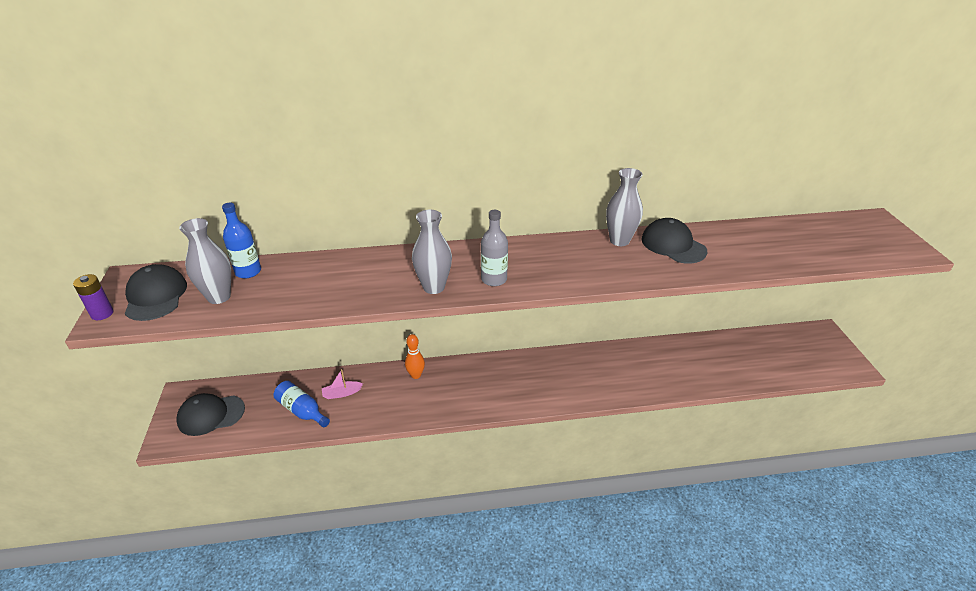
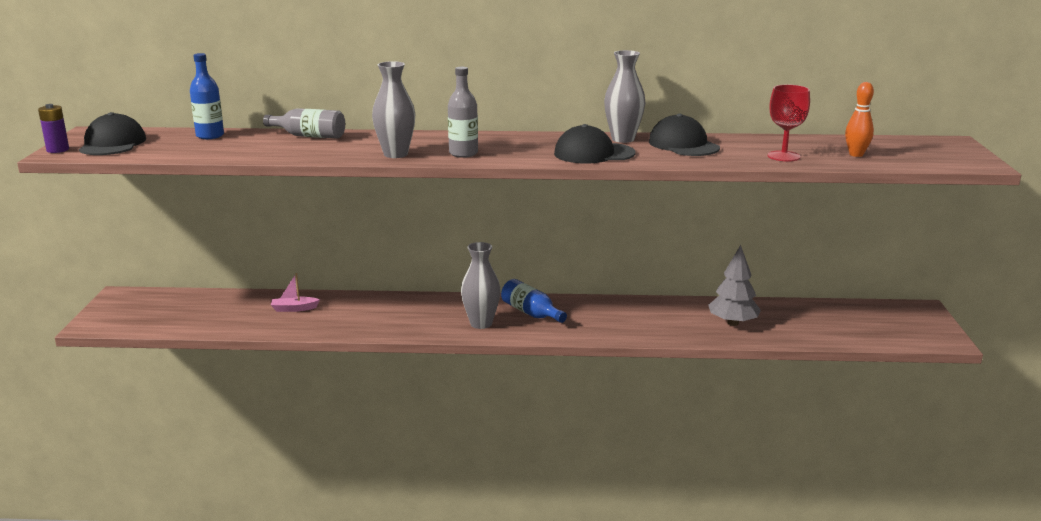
camera: 10 degrees right, 15 degrees down
black cap [177,393,245,436] -> black cap moved to [554,124,636,164]
grey vase [179,218,231,304] -> grey vase moved to [461,242,501,329]
blue bottle [274,381,330,427] -> blue bottle moved to [501,279,567,323]
orange bowling pin [405,334,425,379] -> orange bowling pin moved to [845,82,874,157]
none -> grey bottle [263,108,345,139]
none -> grey tree [709,245,761,326]
none -> red goblet [767,85,810,162]

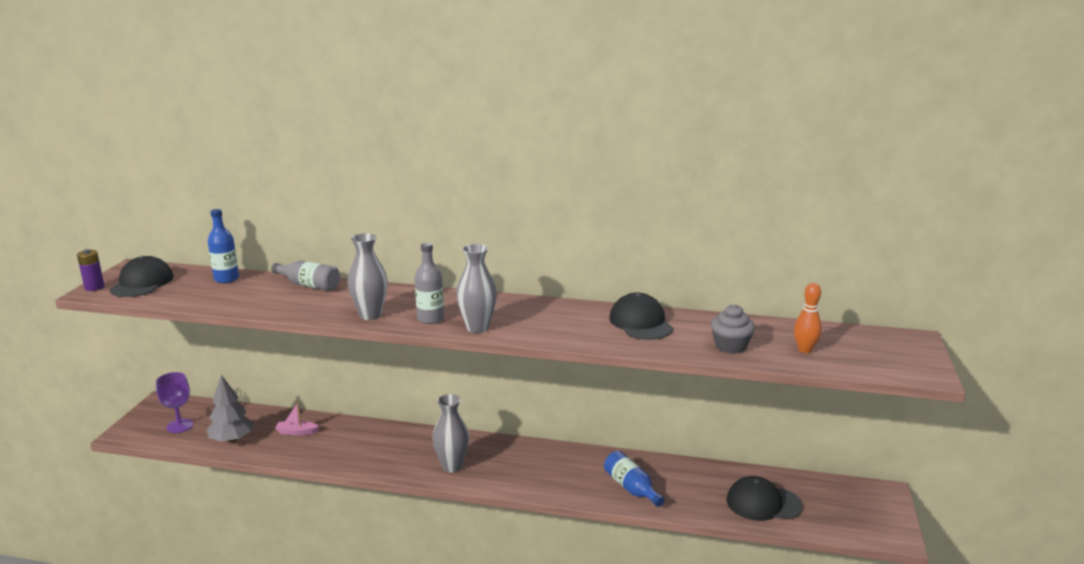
camera: 10 degrees right, 0 degrees up
blue bottle [501,279,567,323] -> blue bottle moved to [604,451,665,507]
black cap [554,124,636,164] -> black cap moved to [727,476,802,521]
grey vase [604,50,645,143] -> grey vase moved to [456,244,497,333]
grey tree [709,245,761,326] -> grey tree moved to [206,375,254,443]
red goblet [767,85,810,162] -> grey cupcake [711,304,755,354]
none -> purple goblet [156,372,193,433]

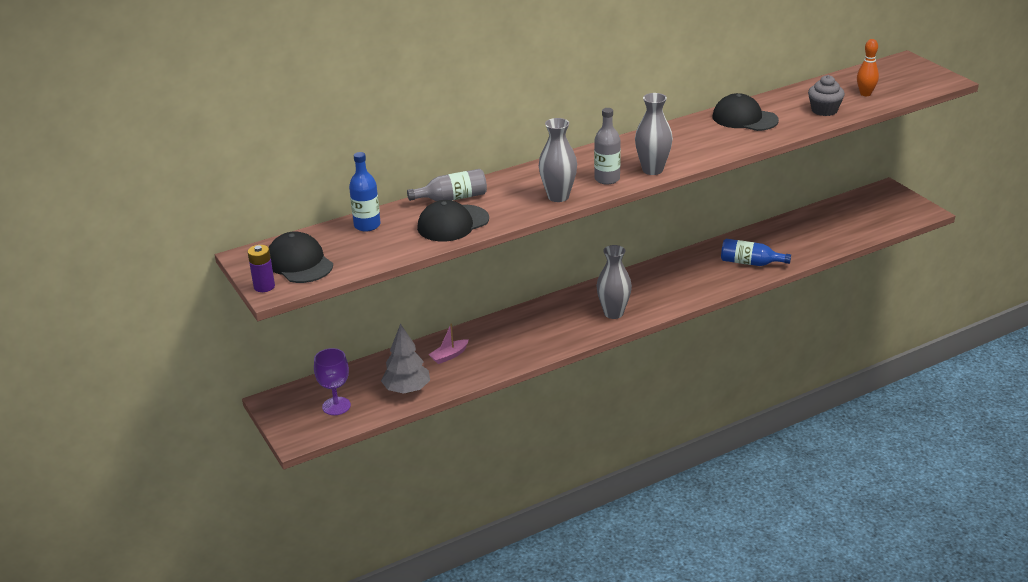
camera: 40 degrees left, 10 degrees up
black cap [727,476,802,521] -> black cap moved to [417,200,489,242]

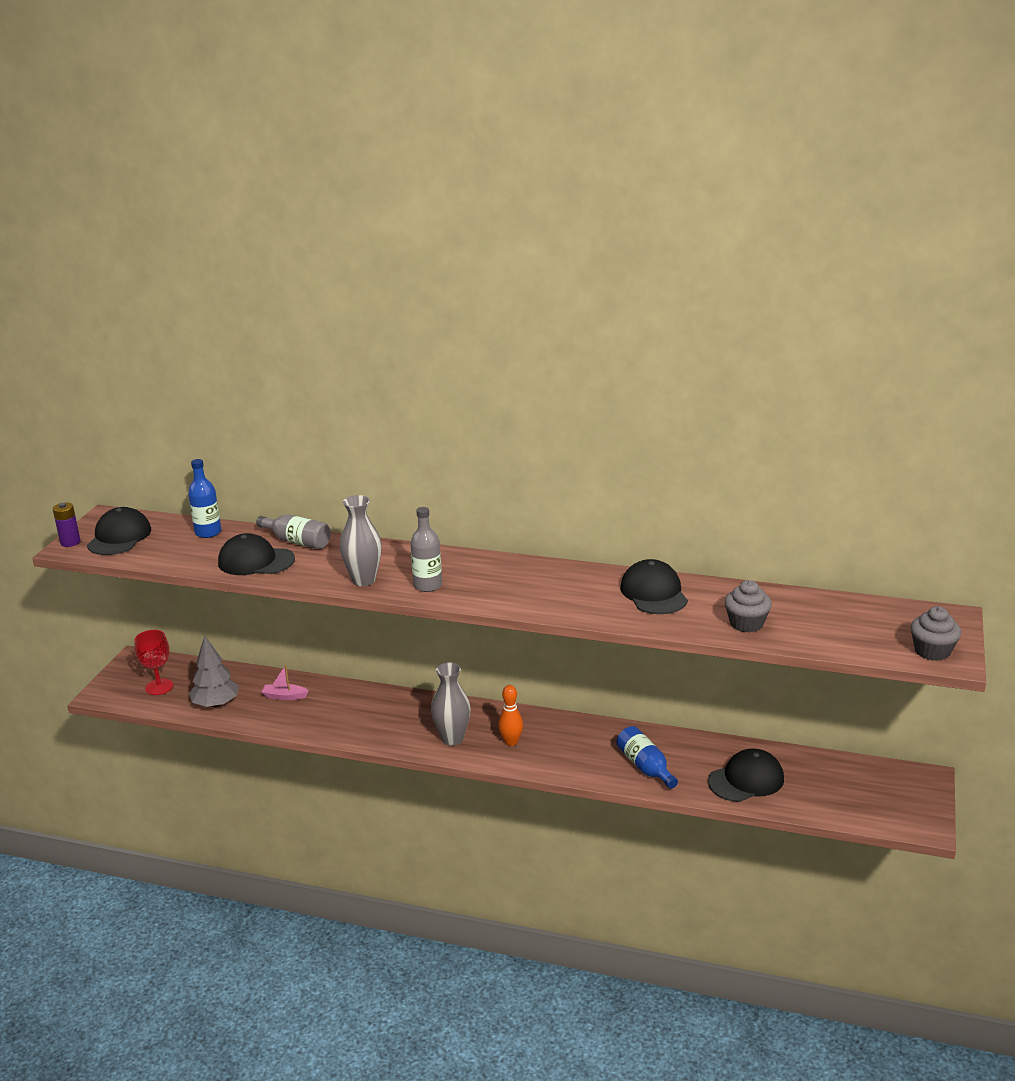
camera: 45 degrees right, 5 degrees down
purple goblet [314,348,351,415] -> red goblet [134,630,173,695]
grey vase [635,93,673,175] -> none
orange bowling pin [857,39,879,96] -> orange bowling pin moved to [498,685,523,746]
none -> black cap [708,748,784,802]
none -> grey cupcake [911,606,961,661]

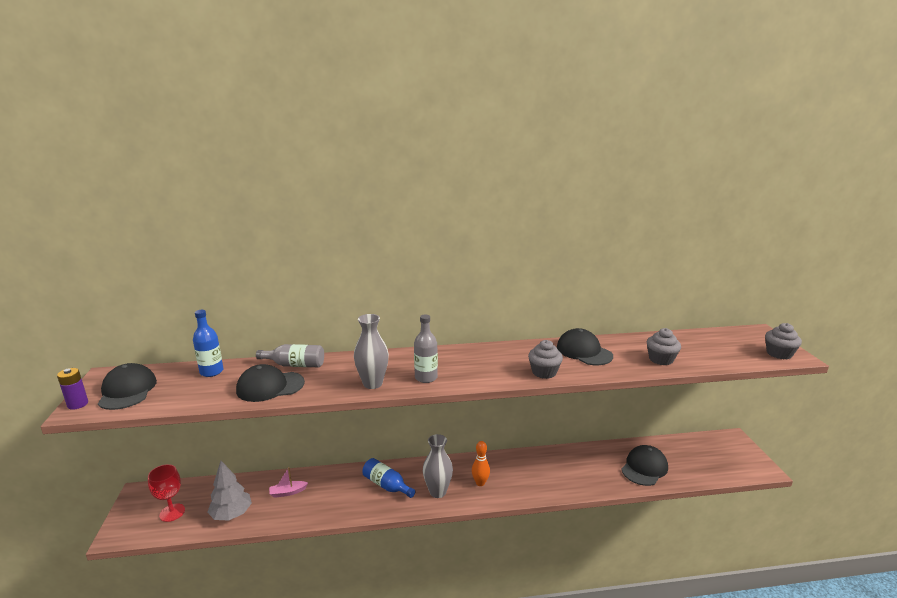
camera: 25 degrees left, 5 degrees down
blue bottle [616,726,678,789] -> blue bottle moved to [362,458,415,498]
none -> grey cupcake [528,340,563,379]

